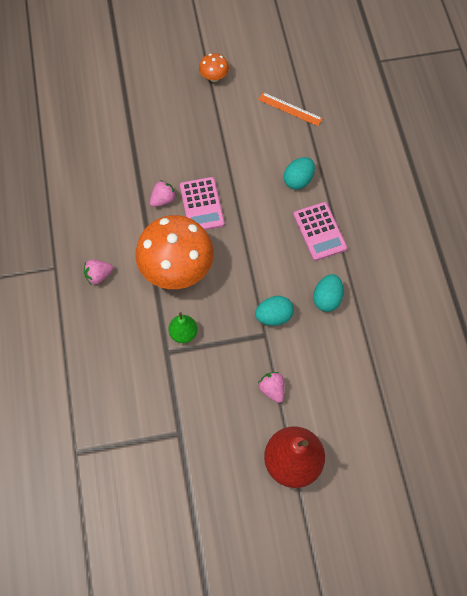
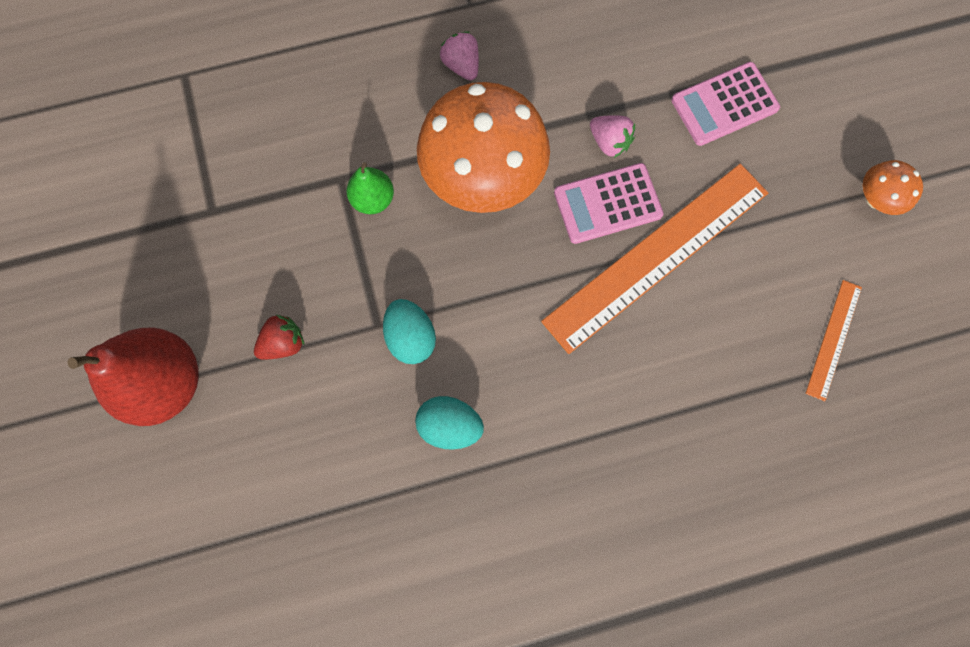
camera: 85 degrees right, 10 degrees up
pink strawberry [258,372,285,403] -> red strawberry [254,315,304,360]
turquoise egg [284,157,315,190] -> none
pink calculator [293,202,347,261] -> pink calculator moved to [671,62,780,146]
none -> orange ruler [541,164,768,354]

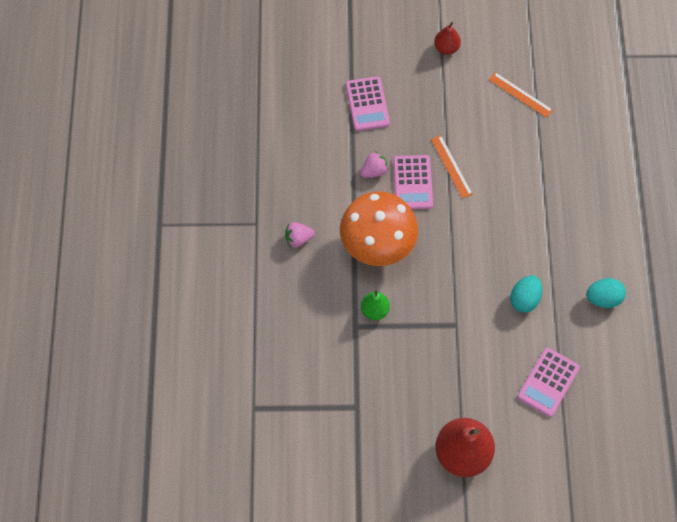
camera: 75 degrees left, 10 degrees down
red strawberry [254,315,304,360] -> none
turquoise egg [383,299,436,364] -> turquoise egg moved to [586,278,626,308]
orange ruler [541,164,768,354] -> orange ruler [431,135,473,199], size x0.46
orange mushroom [863,160,923,215] -> red pear [434,21,461,55]
none -> pink calculator [517,347,580,417]

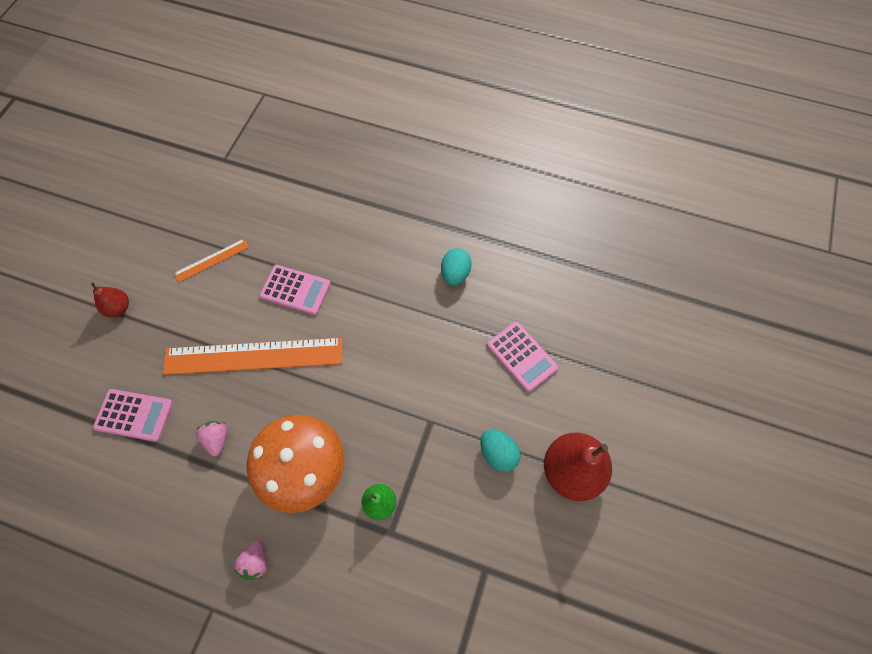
camera: 70 degrees left, 0 degrees up
pink calculator [393,155,433,209] -> pink calculator moved to [259,265,331,315]
orange ruler [431,135,473,199] -> orange ruler [163,338,342,375], size x2.17
turquoise egg [510,276,542,313] -> turquoise egg moved to [480,429,521,472]

